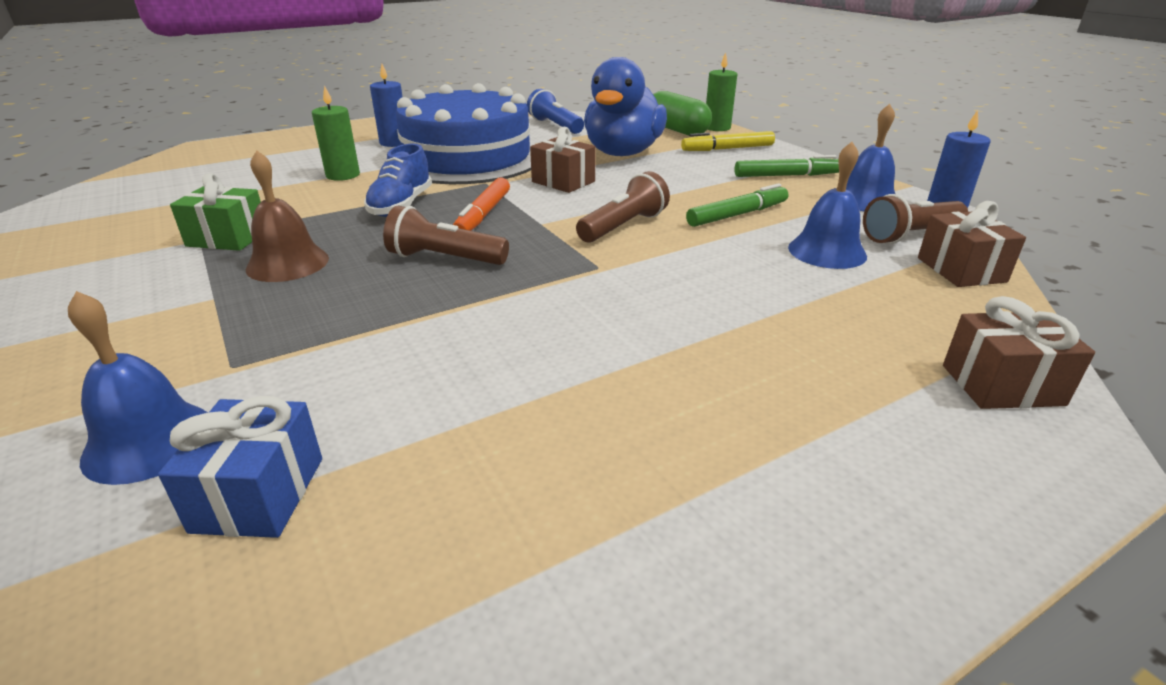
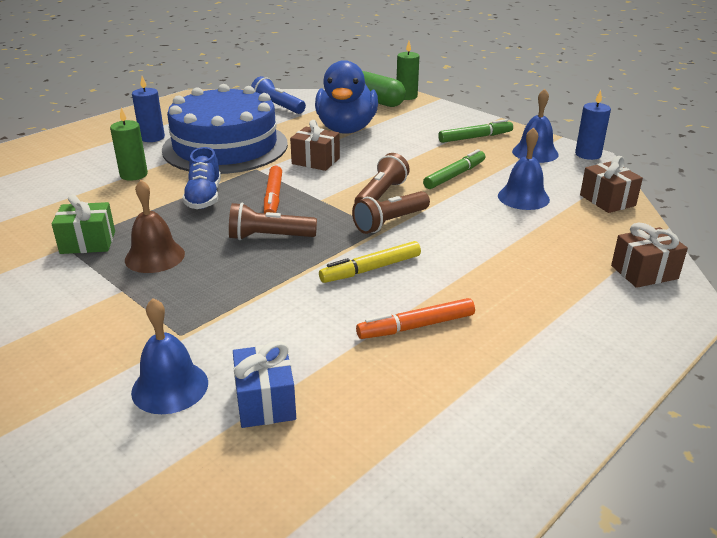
camera: 15 degrees left, 0 degrees up
yellow marker [681,131,775,151] -> yellow marker moved to [319,241,421,283]
brown flashlight [863,194,968,244] -> brown flashlight moved to [352,191,430,234]
none -> orange marker [356,298,475,339]

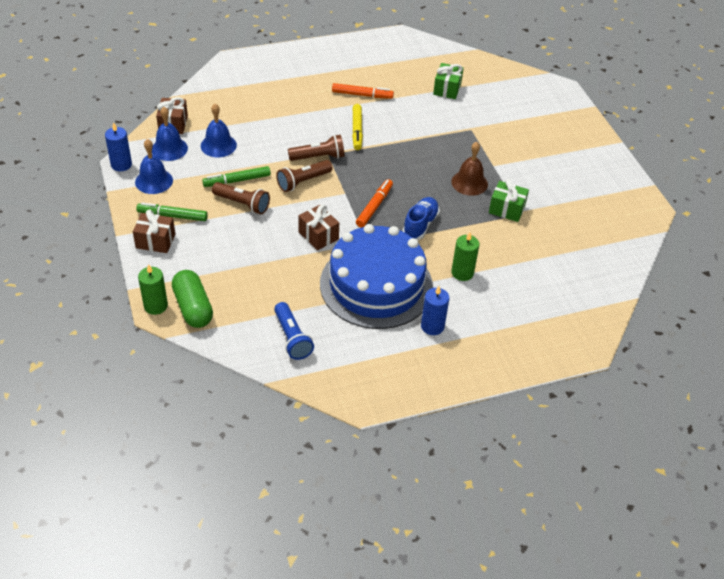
camera: 155 degrees left, 15 degrees up
blue bell [131,298,208,414] -> blue bell moved to [152,107,188,161]
brown flashlight [229,203,317,240] -> brown flashlight moved to [212,182,270,214]
blue gift [233,341,296,428] -> green gift [433,63,464,99]
blue duck [315,60,378,134] -> none
yellow marker [319,241,421,283] -> yellow marker turned 90 degrees clockwise [352,104,363,150]
brown gift [611,222,688,288] -> brown gift moved to [133,209,175,253]

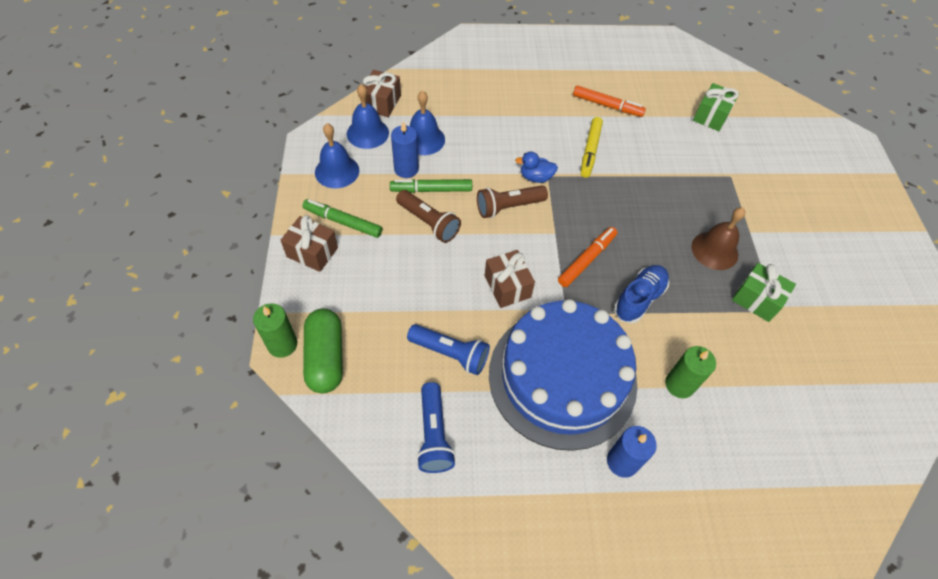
camera: 15 degrees right, 10 degrees up
blue candle [105,122,132,171] -> blue candle moved to [391,122,419,178]
brown flashlight [288,135,344,161] -> blue duck [515,152,558,183]
none -> blue flashlight [407,324,490,375]

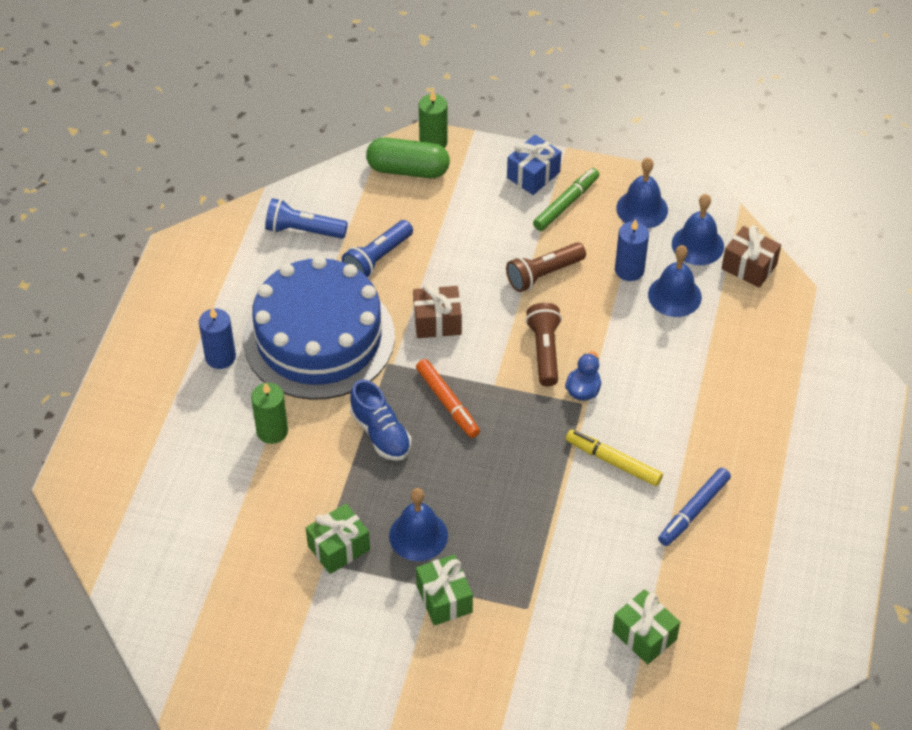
camera: 110 degrees right, 5 degrees down
brown gift [280,215,338,272] -> blue gift [507,135,561,195]
green marker [390,179,472,193] -> none
orange marker [573,86,646,117] -> blue marker [658,468,731,546]
brown bell [691,207,745,270] -> blue bell [389,488,448,561]
none -> green gift [416,555,473,626]

